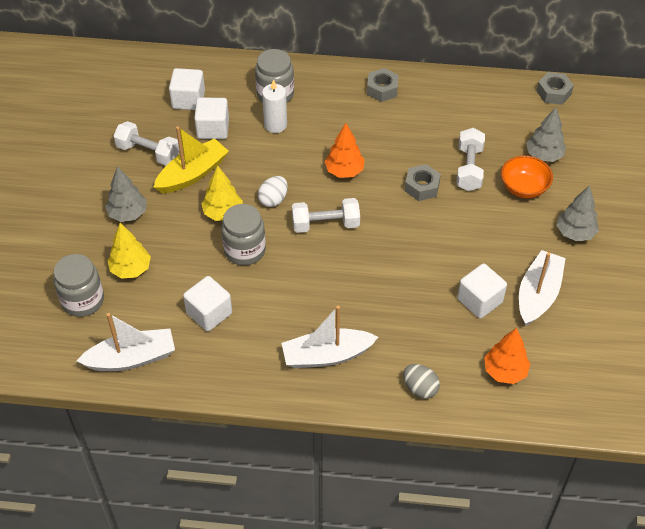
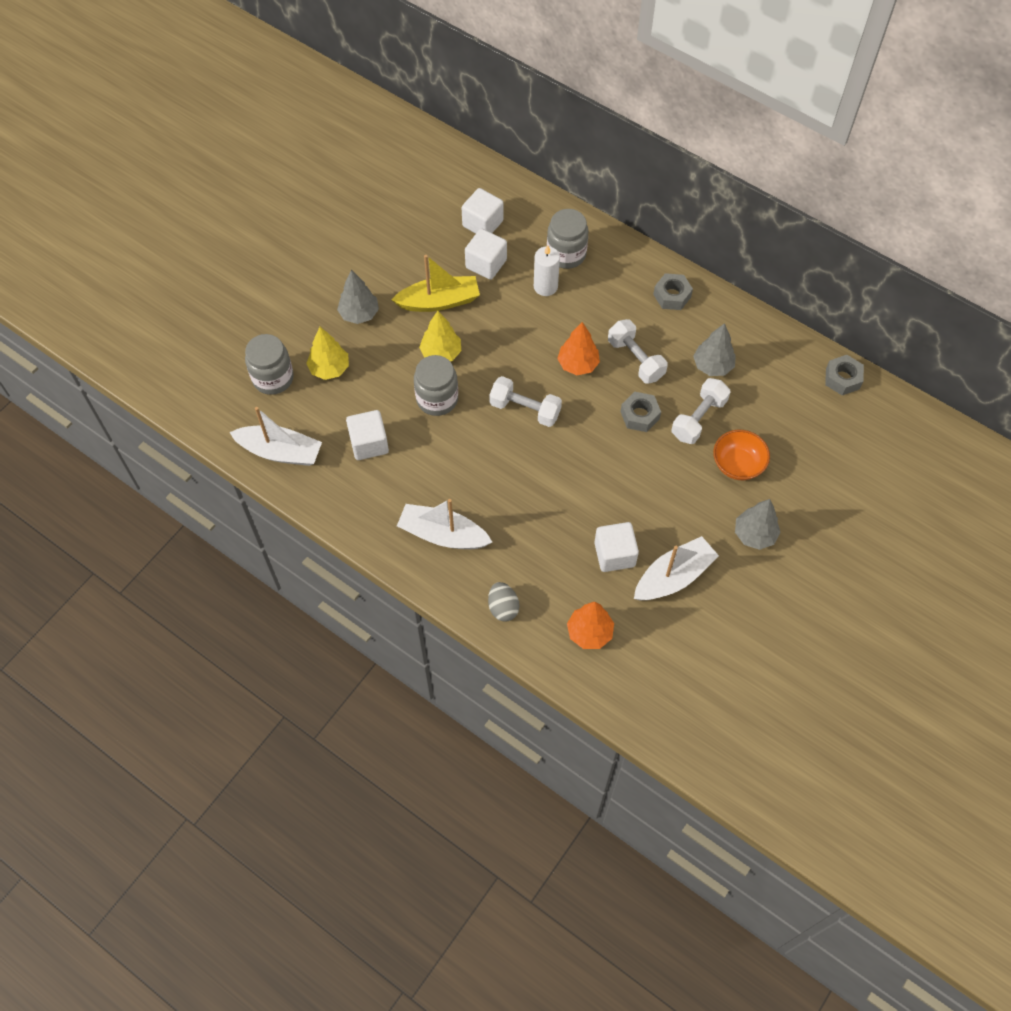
camera: 30 degrees right, 10 degrees up
white dumbbell [113,121,179,166] -> white dumbbell moved to [608,319,668,384]
white egg [258,176,288,207] -> none
grey tree [526,107,566,162] -> grey tree moved to [693,323,736,376]

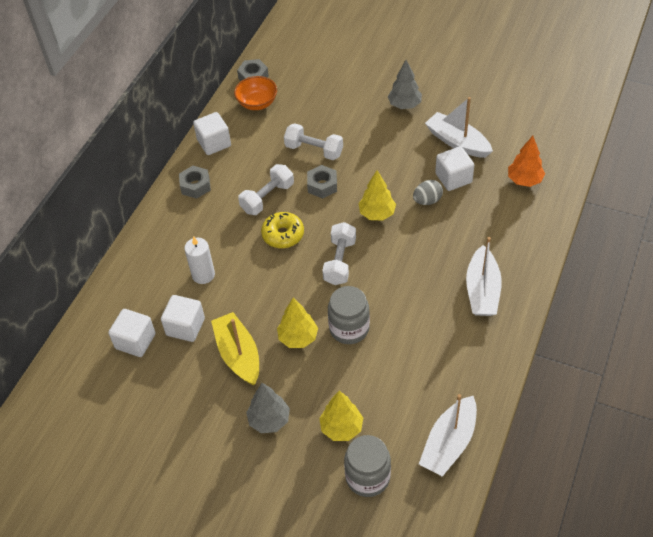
camera: 100 degrees left, 10 degrees down
white boat [229,407,322,466] -> white boat turned 150 degrees counterclockwise [419,394,477,477]
white cube [346,410,389,460] -> white cube moved to [193,112,231,155]
grey egg [488,582,520,622] -> grey egg moved to [413,180,443,205]
grey jar [547,209,589,269] -> none
orange tree [557,322,600,375] -> yellow donut [261,212,304,248]
grey tree [693,323,736,376] -> none
orange bowl [713,430,770,480] -> orange bowl moved to [234,76,277,110]
none -> yellow tree [359,170,396,221]

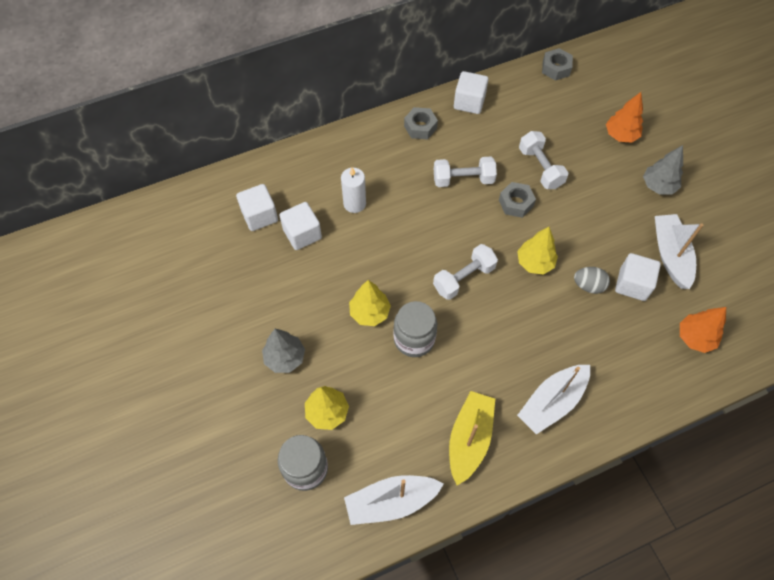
camera: 40 degrees right, 10 degrees up
yellow boat [211,312,259,386] -> yellow boat moved to [449,391,495,485]
orange bowl [234,76,277,110] -> none
yellow donut [261,212,304,248] -> none
none -> orange tree [606,92,643,143]

